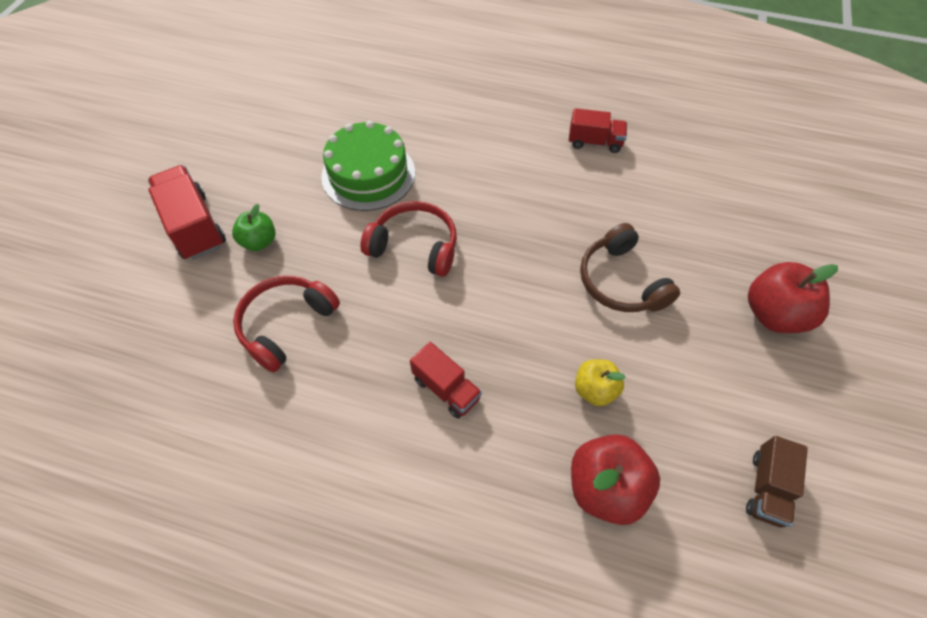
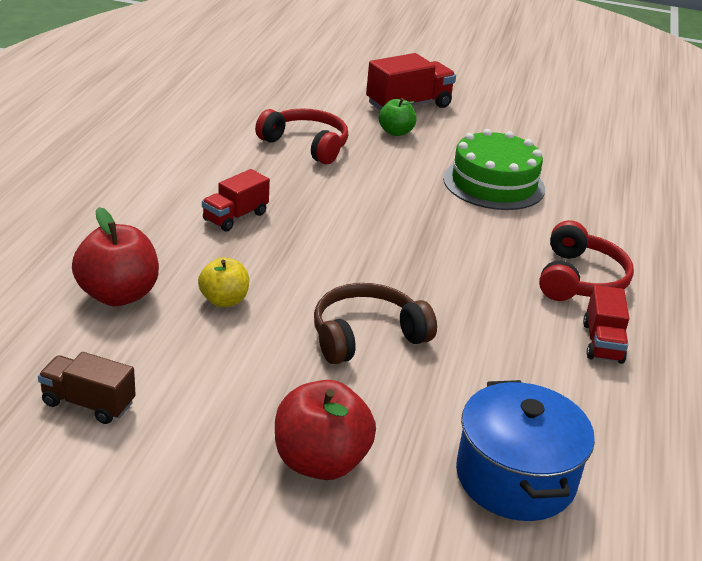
camera: 85 degrees right, 25 degrees down
red headphones [361,201,457,277] -> red headphones moved to [539,220,634,301]
none -> blue pot [456,380,595,521]

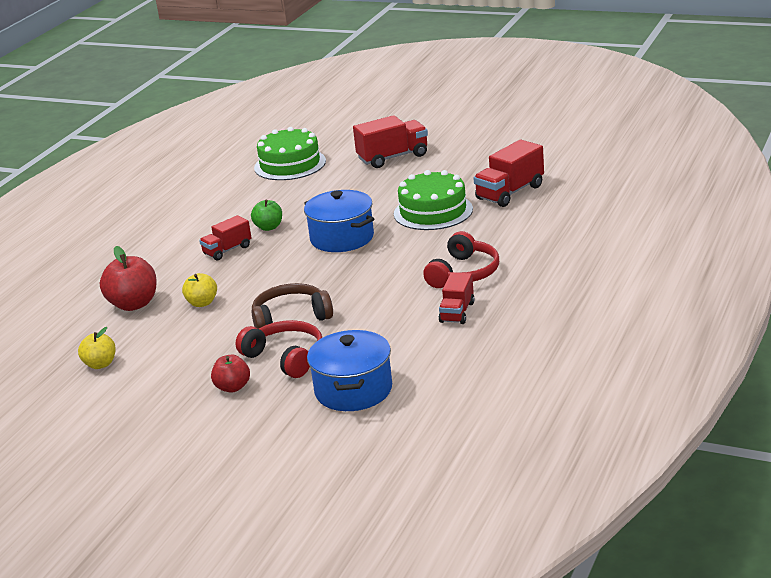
camera: 15 degrees right, 5 degrees down
brown truck [38,352,136,424] -> yellow apple [78,327,116,369]
red headphones [255,108,348,164] -> red headphones moved to [236,320,322,378]
red apple [275,380,376,480] -> red apple [211,354,250,392], size x0.61
green apple [379,98,417,136] -> green apple moved to [251,199,282,231]
none -> green cake [254,127,326,180]
none -> blue pot [304,190,374,252]
none -> red truck [474,140,544,207]

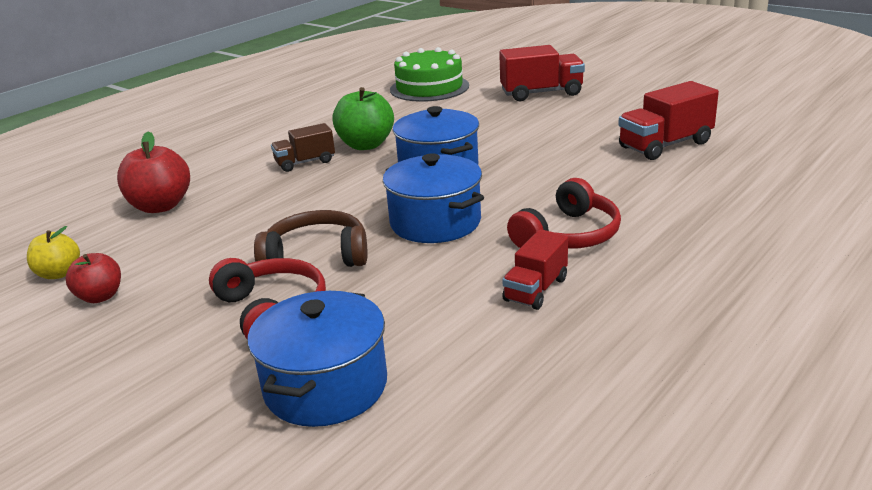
camera: 15 degrees right, 0 degrees up
yellow apple [182,273,217,307] -> none
red truck [199,215,251,260] -> brown truck [271,123,335,172]
red apple [211,354,250,392] -> red apple moved to [66,253,121,303]
green apple [251,199,282,231] -> green apple [332,87,394,150], size x1.63
green cake [394,170,473,230] -> none
none -> blue pot [383,153,484,243]

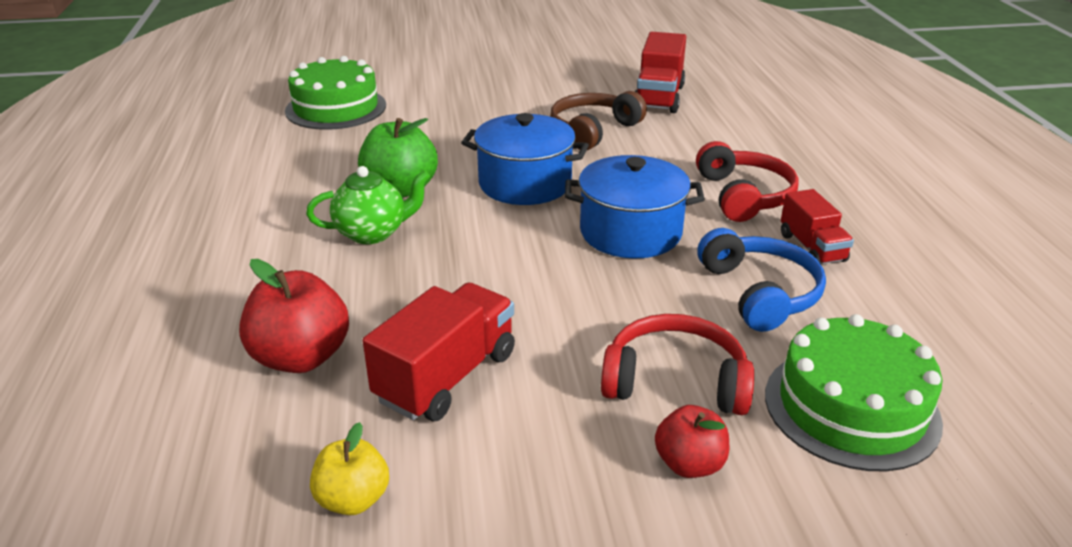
camera: 50 degrees left, 5 degrees up
red apple [66,253,121,303] -> red apple moved to [655,405,729,478]
blue pot [248,291,387,427] -> green cake [765,314,943,471]
brown headphones [254,210,367,267] -> brown headphones moved to [550,91,647,150]
brown truck [271,123,335,172] -> green teapot [306,166,430,244]
red truck [499,45,585,101] -> red truck moved to [363,283,515,421]
none -> blue headphones [697,228,826,332]

